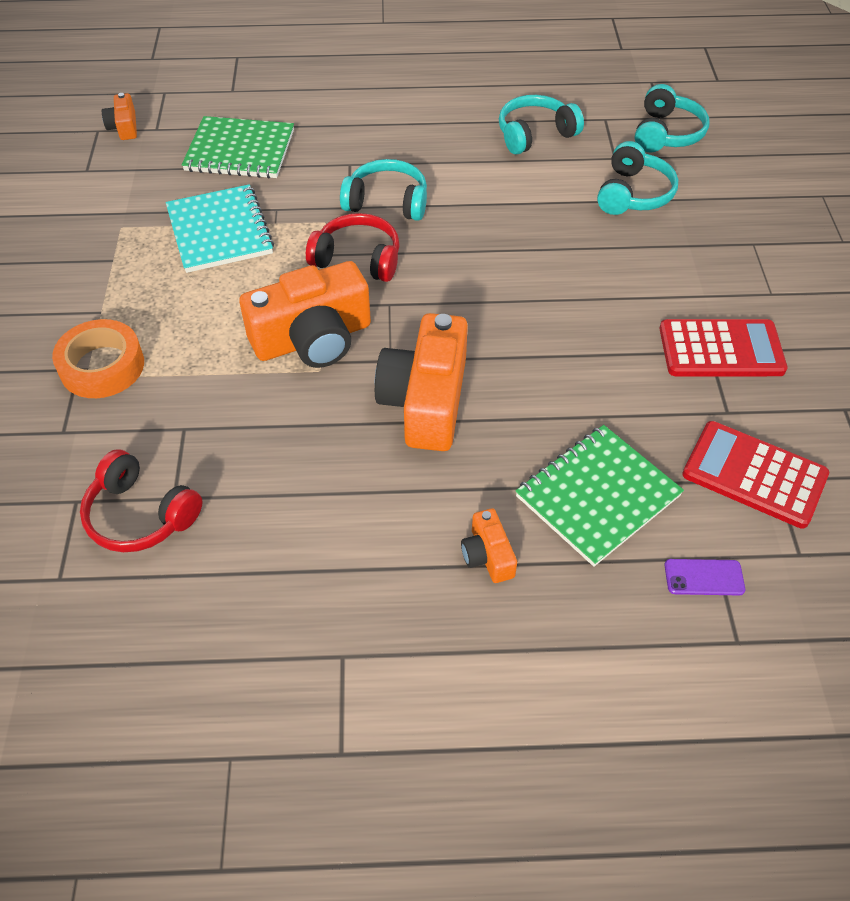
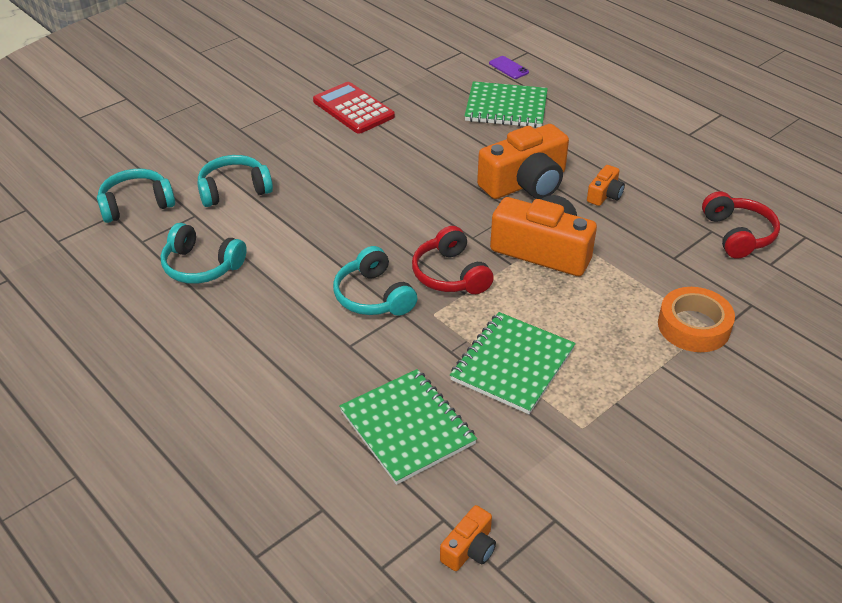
camera: 130 degrees left, 10 degrees down
turquoise notebook [166,184,274,273] -> green notebook [450,312,576,414]
orange camera [461,509,517,583] -> orange camera moved to [587,165,625,206]
red calculator [682,421,829,529] -> none

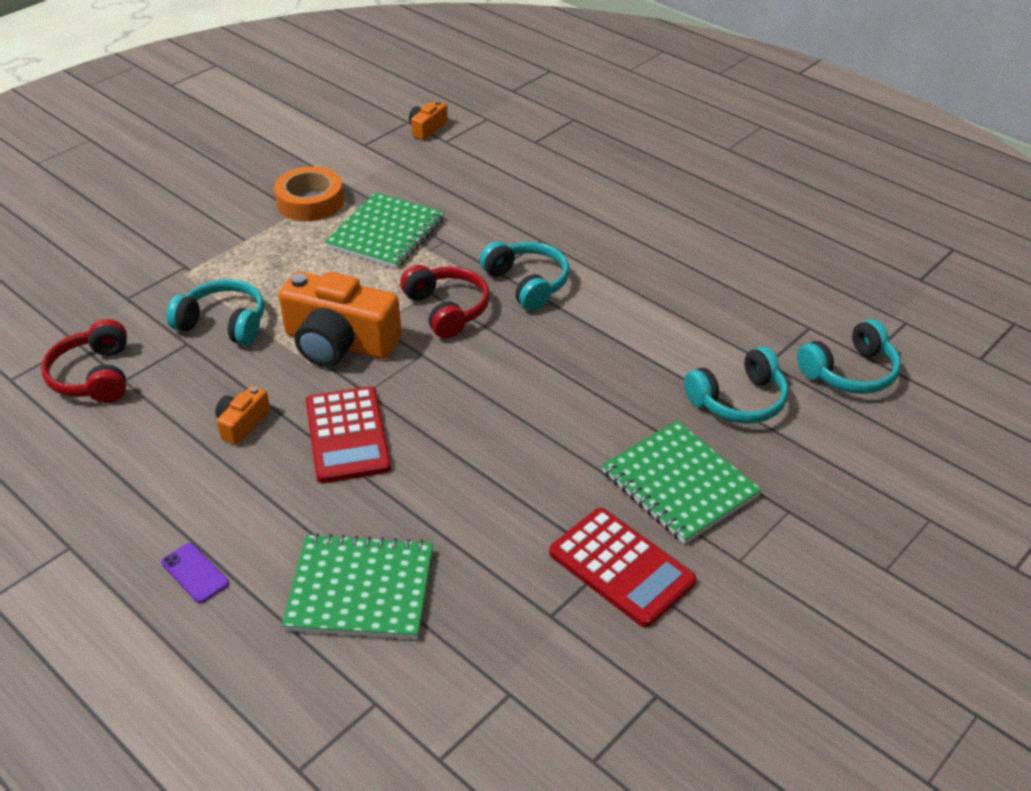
camera: 175 degrees right, 0 degrees up
turquoise headphones [161,223,247,284] -> turquoise headphones moved to [166,279,264,345]
green notebook [339,369,477,485] -> green notebook moved to [602,421,762,544]
orange camera [477,124,569,199] -> red calculator [306,386,391,483]
purple phone [489,56,529,79] -> purple phone moved to [161,543,229,603]
orange tape [658,287,735,352] -> orange tape moved to [274,167,344,221]

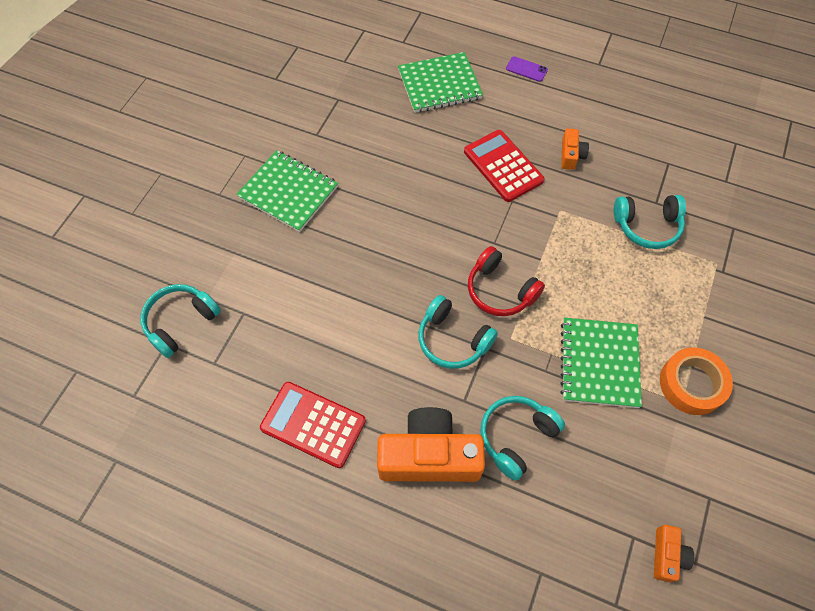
camera: 160 degrees right, 20 degrees up
red headphones [41,319,127,403] -> none
orange camera [279,271,402,367] -> orange camera moved to [377,407,485,482]
red calculator [549,508,697,628] -> red calculator moved to [260,382,366,468]
turquoise headphones [684,347,788,424] -> turquoise headphones moved to [480,396,565,481]

